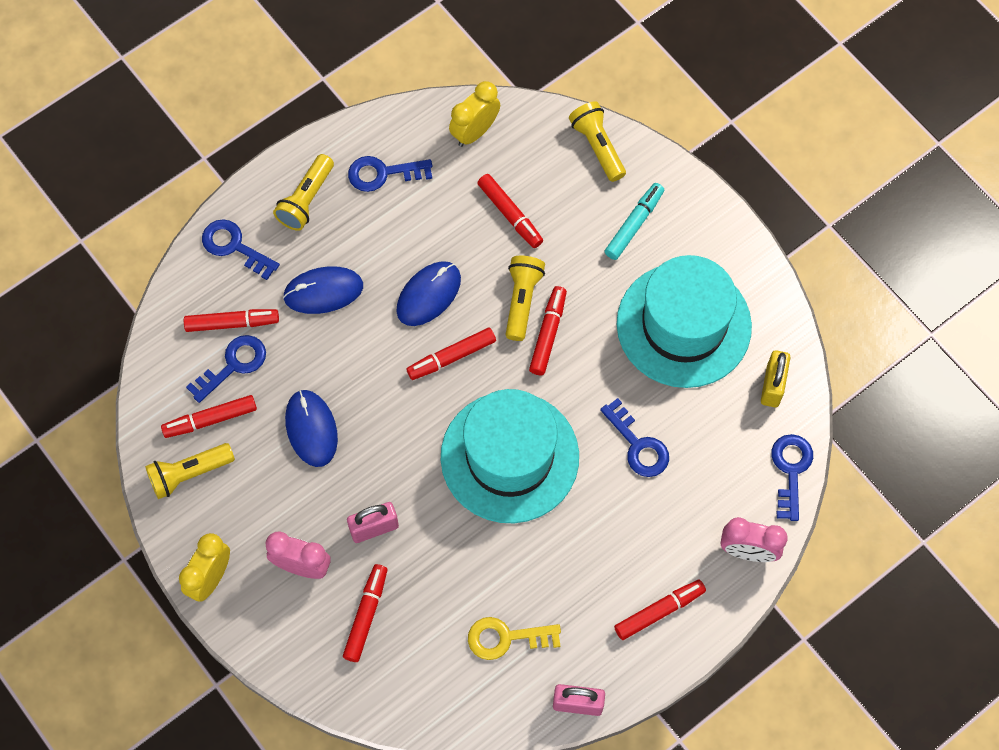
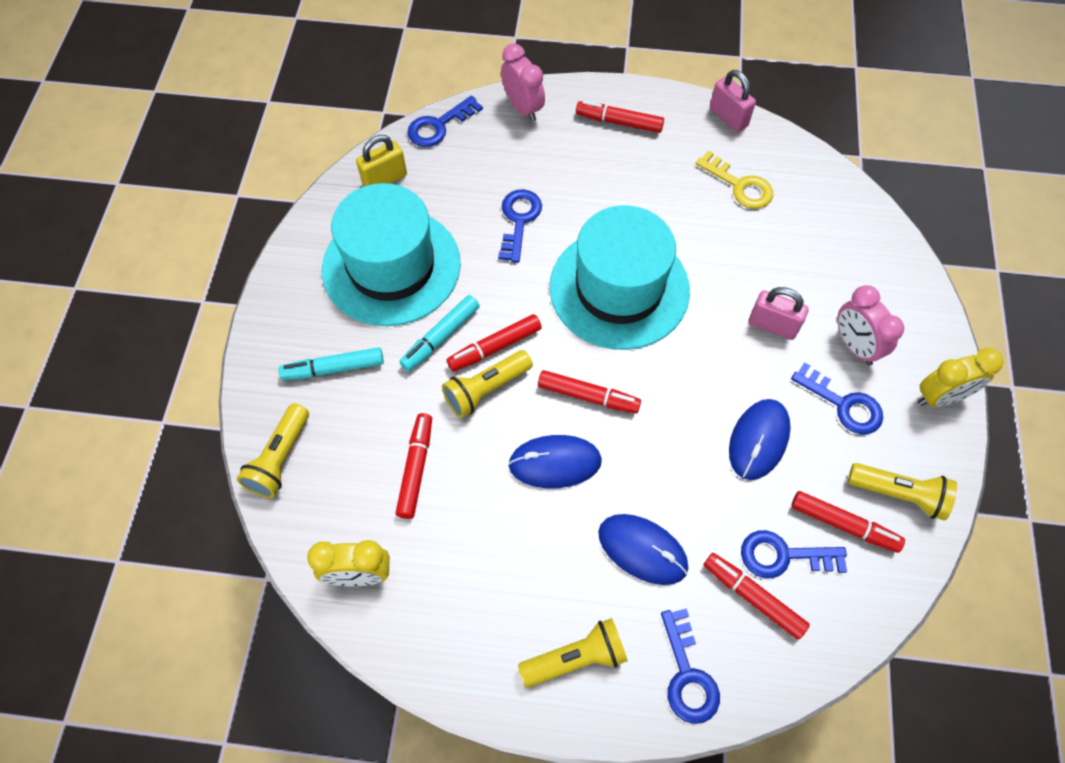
camera: 135 degrees left, 5 degrees down
red marker [343,564,387,662] -> none
blue key [348,156,432,192] -> blue key moved to [791,362,883,434]
none -> turquoise marker [399,295,480,371]

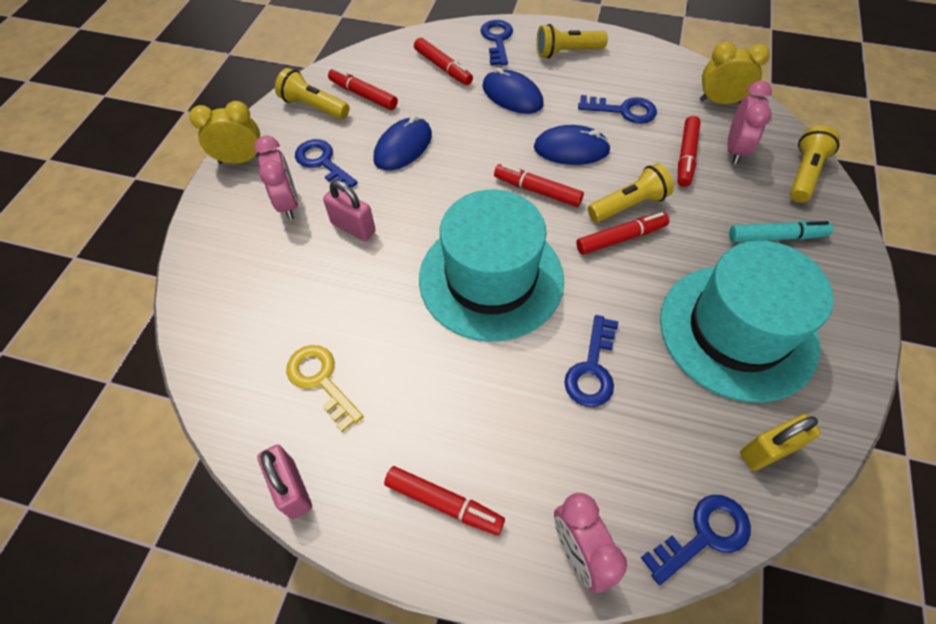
camera: 170 degrees left, 5 degrees down
turquoise marker [399,295,480,371] -> none
blue key [741,530,847,578] -> blue key moved to [578,95,657,124]
none -> pink clock [727,81,772,164]

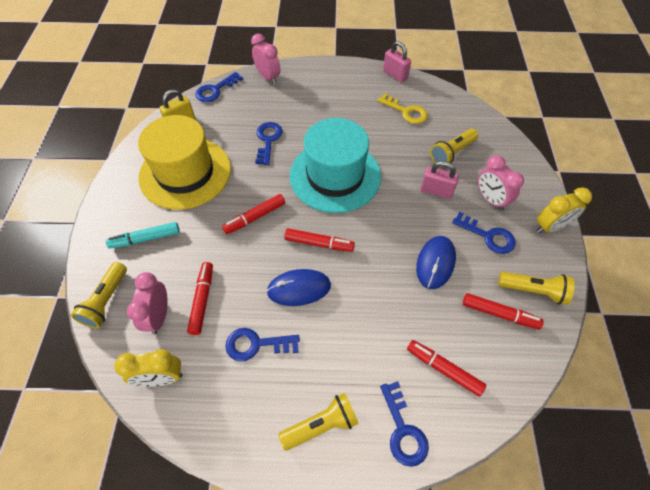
camera: 165 degrees right, 0 degrees up
red marker [384,466,505,535] -> none
blue mouse [482,68,544,114] -> none
yellow flashlight [588,163,674,222] -> yellow flashlight moved to [430,129,478,163]
turquoise hat [660,241,833,403] -> yellow hat [138,115,231,210]

